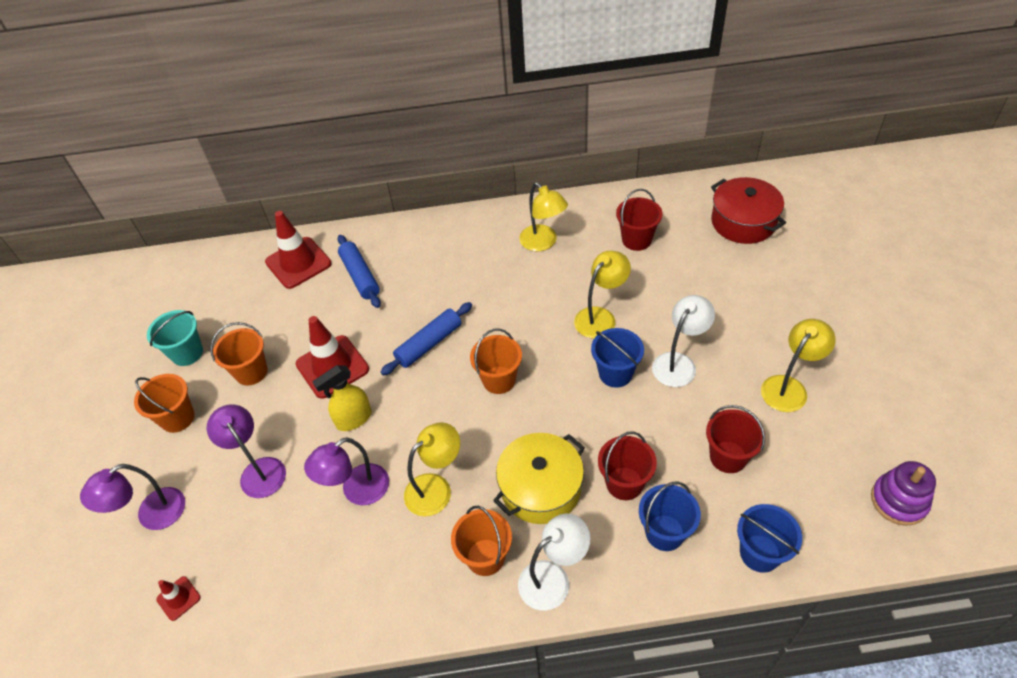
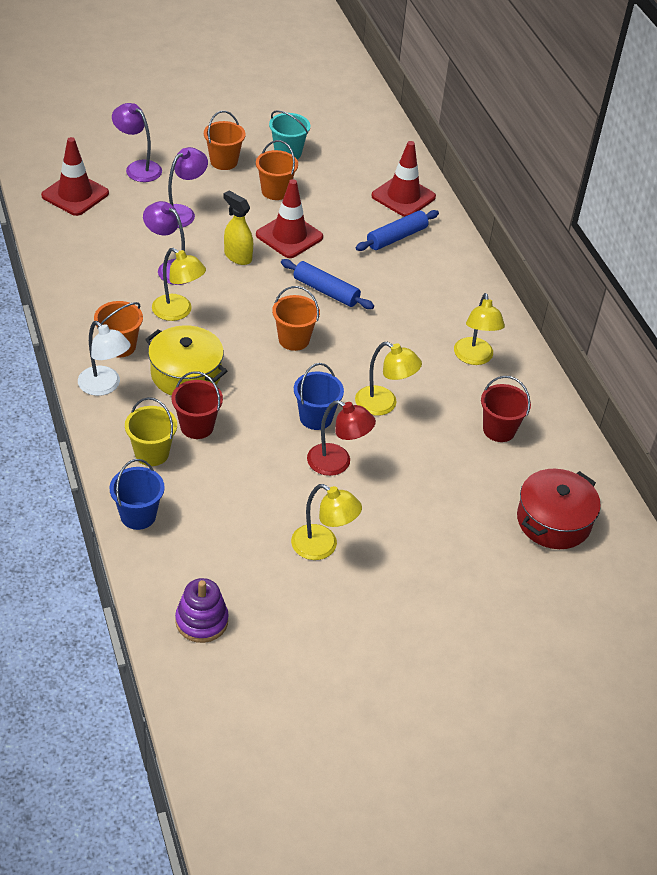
camera: 70 degrees right, 5 degrees down
red traffic cone [156,576,201,621] -> red traffic cone [41,137,109,216], size x2.07
yellow lamp [519,182,568,251] -> yellow lamp turned 45 degrees counterclockwise [454,293,505,365]
blue bucket [639,482,701,551] -> yellow bucket [125,397,177,466]
white lamp [652,295,715,387] -> red lamp [307,400,376,476]
red bucket [706,405,765,473] -> none

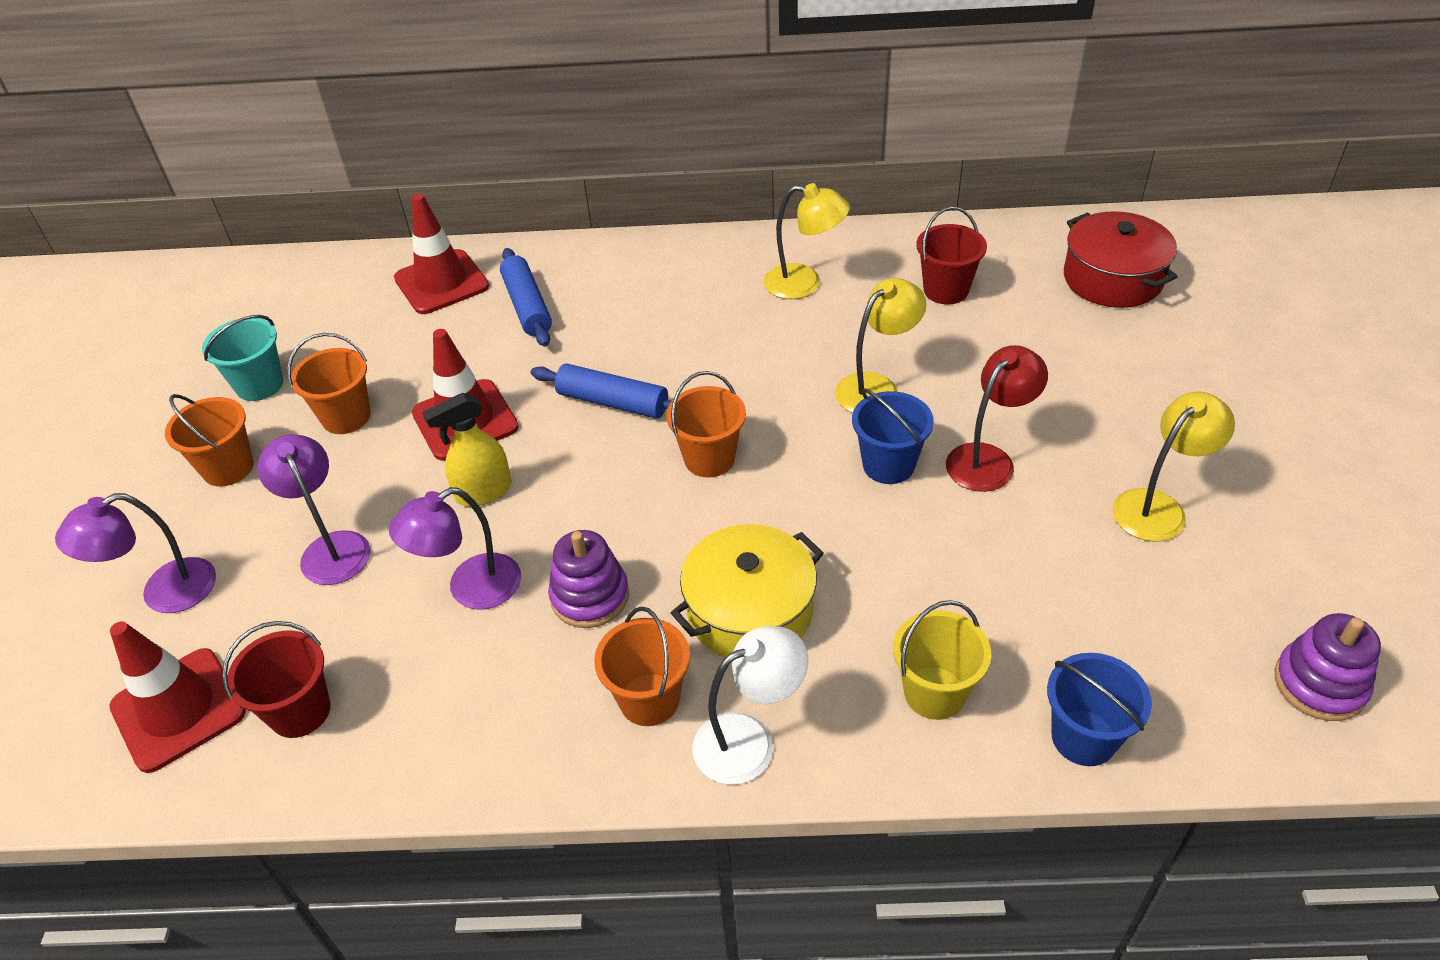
camera: 65 degrees left, 0 degrees up
yellow lamp [152,248,206,321] -> purple stacking toy [548,530,629,628]
red bucket [172,371,223,439] -> red bucket moved to [222,621,330,738]
blue rolling pin [281,259,374,309] -> blue rolling pin turned 60 degrees clockwise [531,364,672,419]

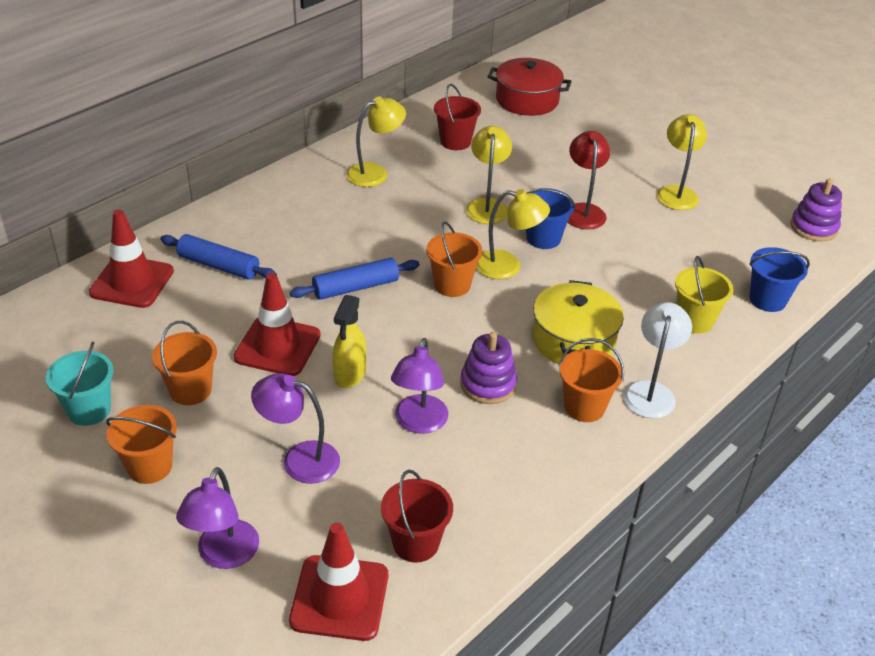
camera: 50 degrees left, 5 degrees down
none -> yellow lamp [476,189,550,279]

